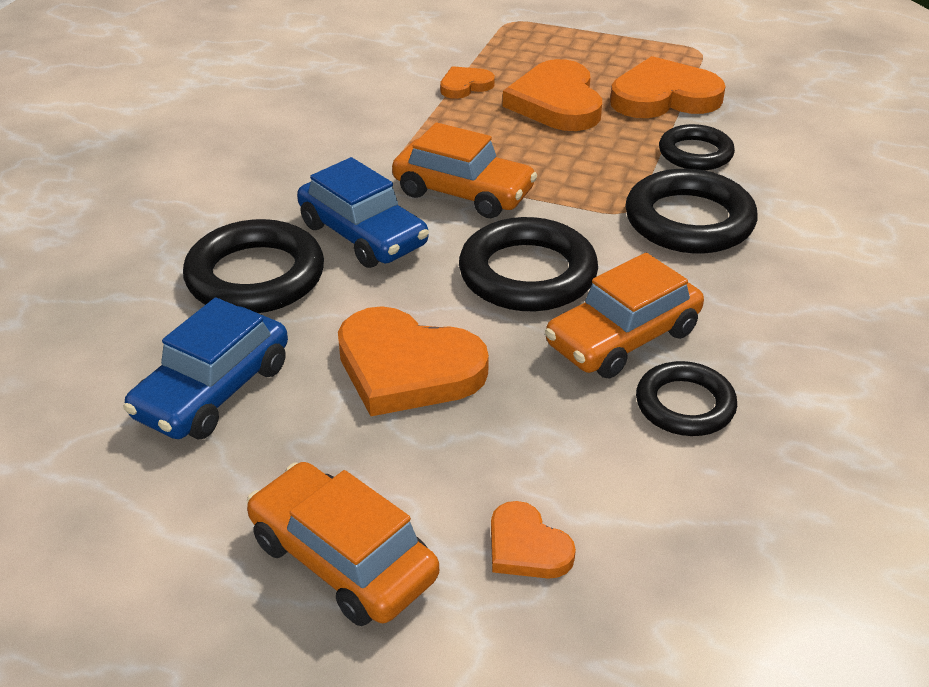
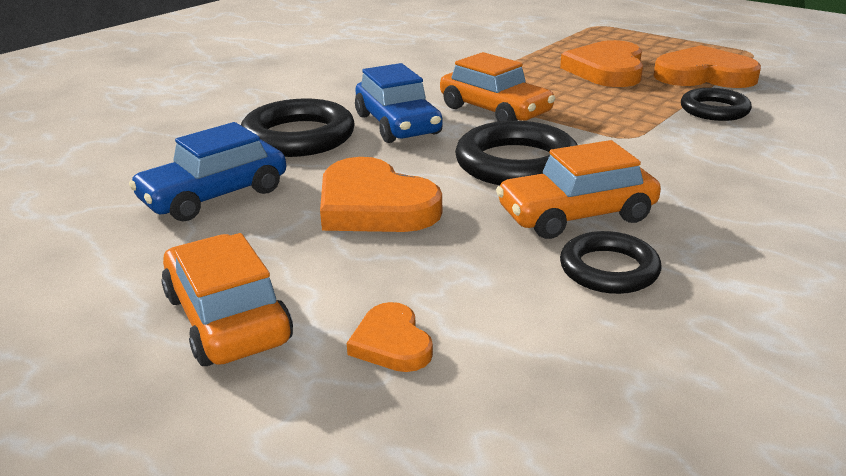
camera: 20 degrees right, 10 degrees down
orange heart [440,66,495,99] -> none
black ring [625,169,758,253] -> none

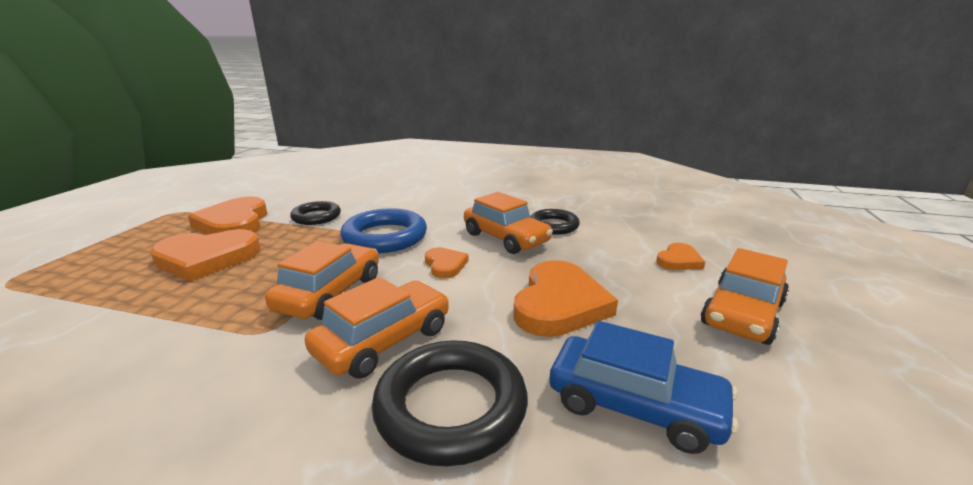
camera: 115 degrees left, 5 degrees down
blue car [355,63,443,143] -> orange car [304,277,449,379]
black ring [455,121,578,185] -> orange heart [425,247,468,279]
none -> blue ring [340,208,427,253]

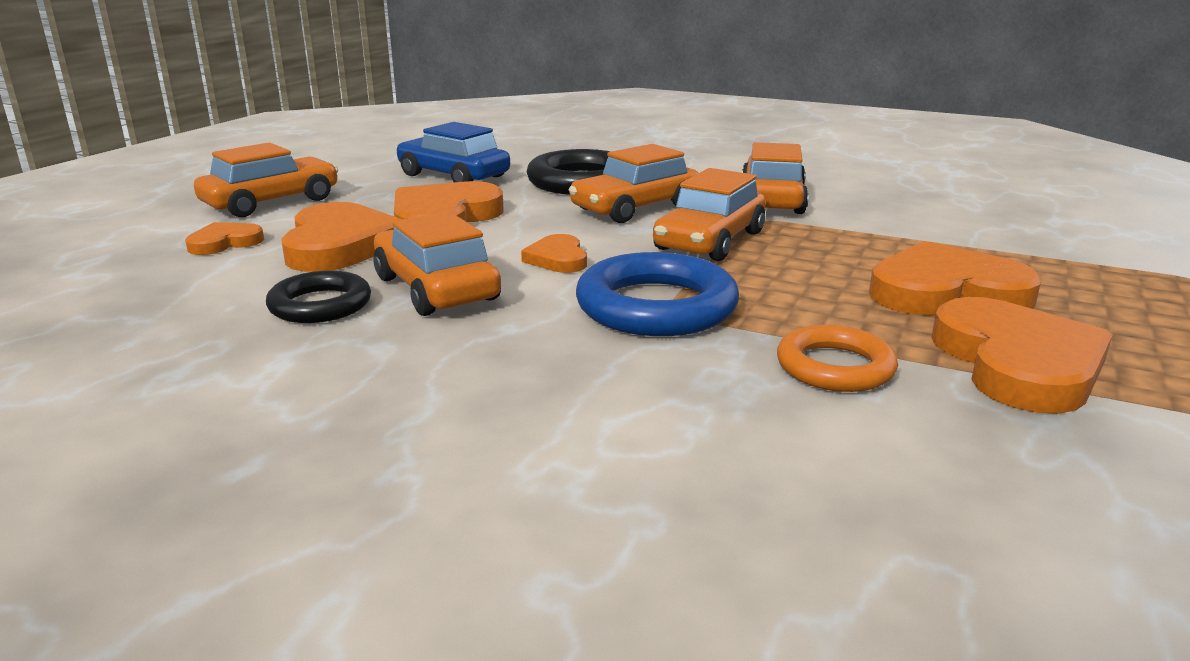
camera: 170 degrees left, 0 degrees up
black ring [290,201,341,225] -> orange ring [777,325,898,392]
none -> orange heart [281,202,402,272]
none -> orange car [742,142,809,214]

